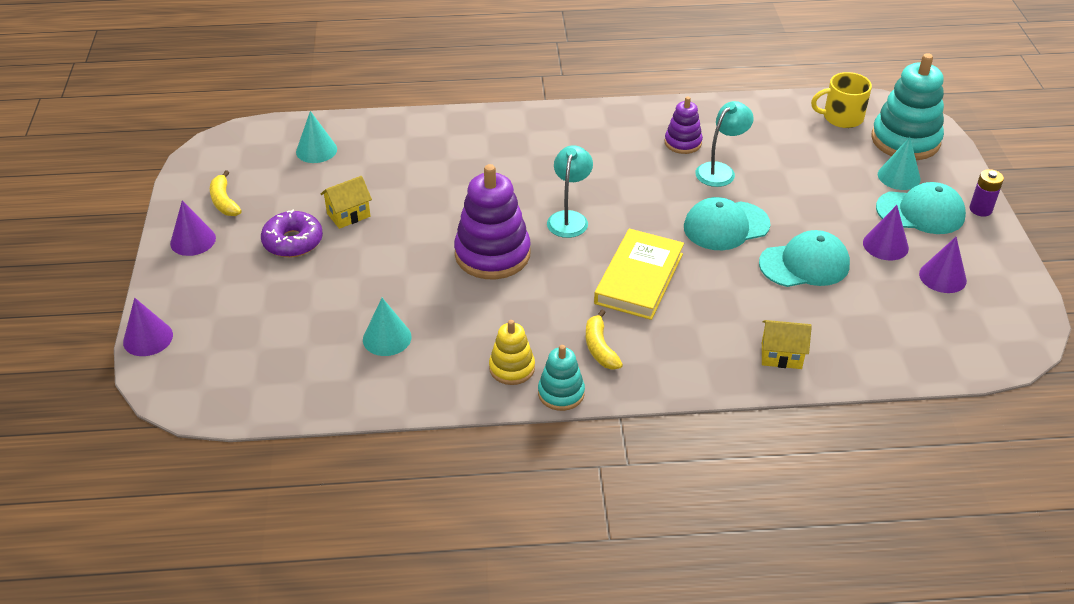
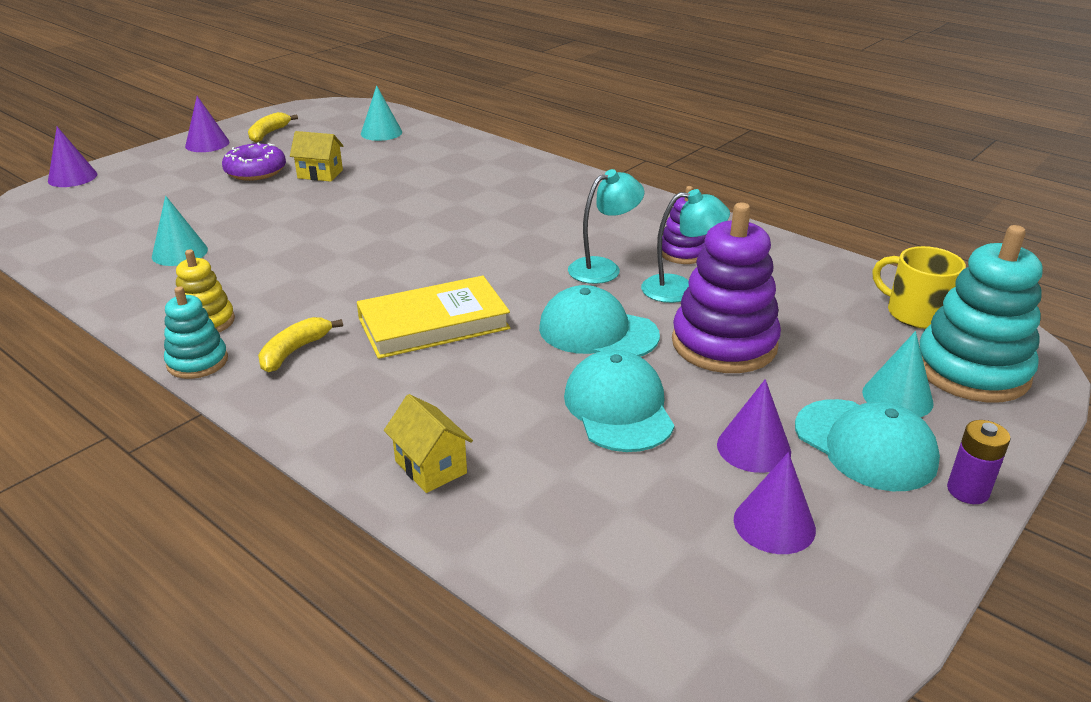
camera: 45 degrees right, 10 degrees down
purple stacking toy [454,164,531,279] -> purple stacking toy moved to [672,202,781,373]
turquoise lamp [547,145,593,238] -> turquoise lamp moved to [568,169,645,284]
turquoise cap [759,230,850,287] -> turquoise cap turned 135 degrees counterclockwise [564,350,675,452]

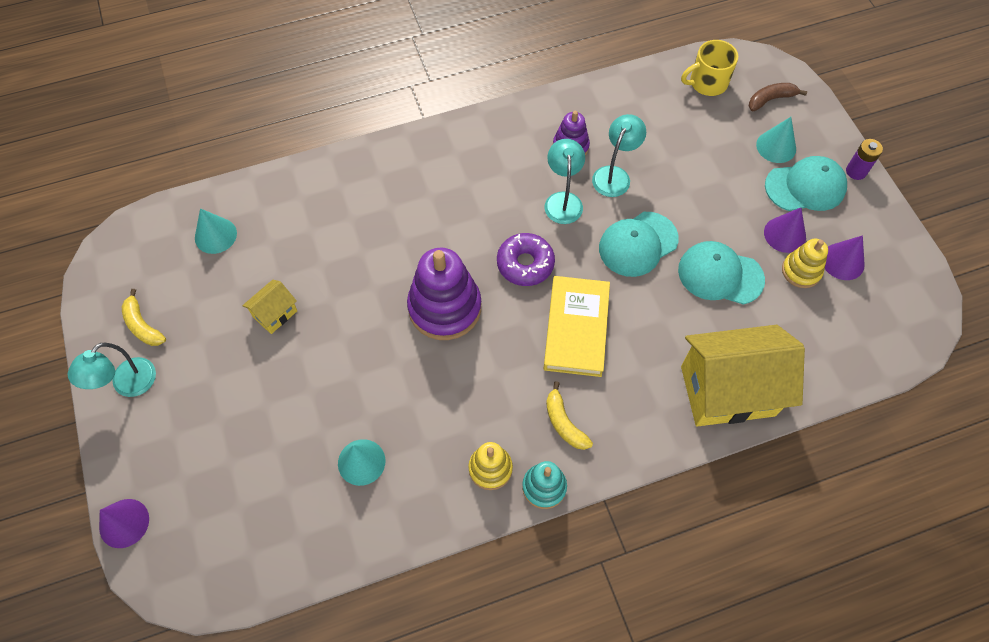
camera: 60 degrees left, 30 degrees up
purple cone [185,96,229,152] -> turquoise lamp [67,343,156,397]
purple donut [222,143,286,181] -> purple donut moved to [497,233,555,286]
yellow house [384,394,473,493] -> yellow house [681,325,805,427], size x2.22
purple stacking toy [672,202,781,373] -> purple stacking toy moved to [407,248,481,340]
turquoise stacking toy [920,225,1043,402] -> brown banana [749,83,807,111]
none -> yellow stacking toy [782,239,828,288]

